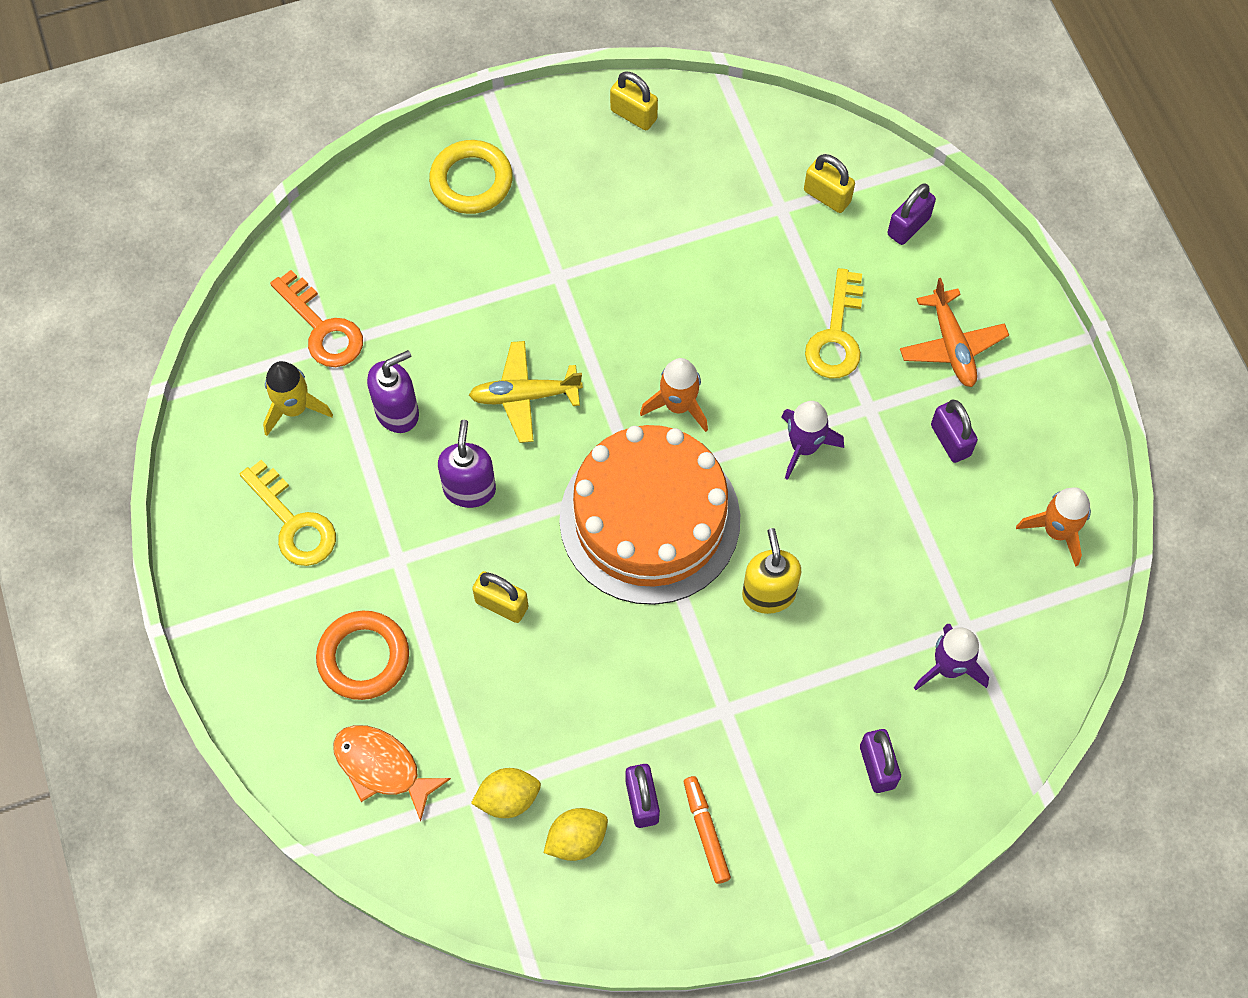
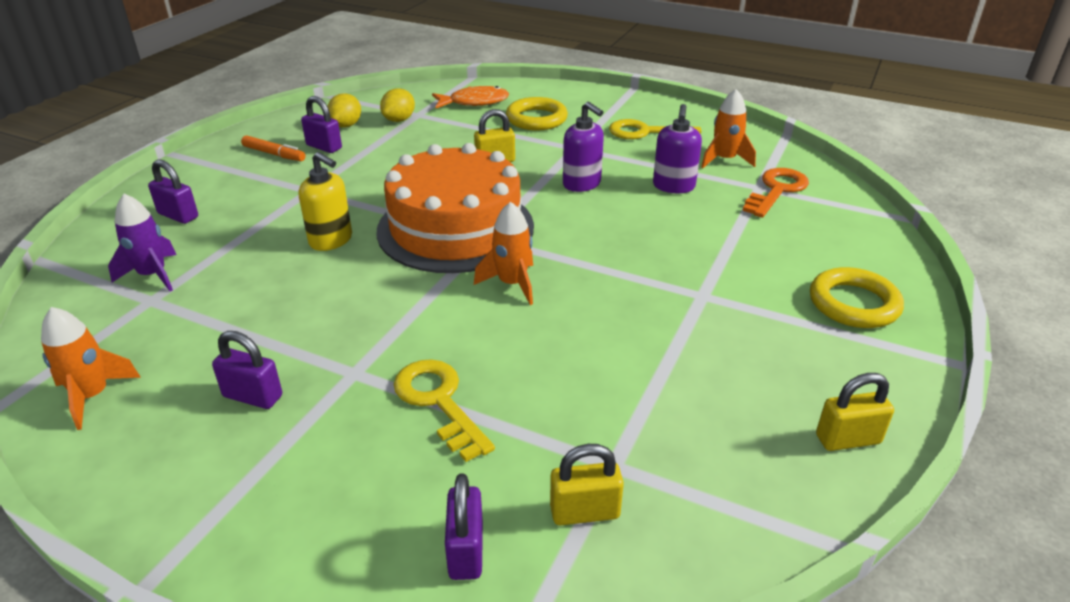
camera: 135 degrees right, 30 degrees down
yellow rocket [263,361,333,436] -> orange rocket [701,89,756,168]
orange key [270,270,363,367] -> orange key turned 120 degrees clockwise [743,168,809,218]
orange ring [316,611,409,700] -> yellow ring [506,97,568,131]
yellow plane [469,341,583,443] -> none
purple rocket [781,401,844,480] -> none
orange plane [900,278,1009,387] -> none

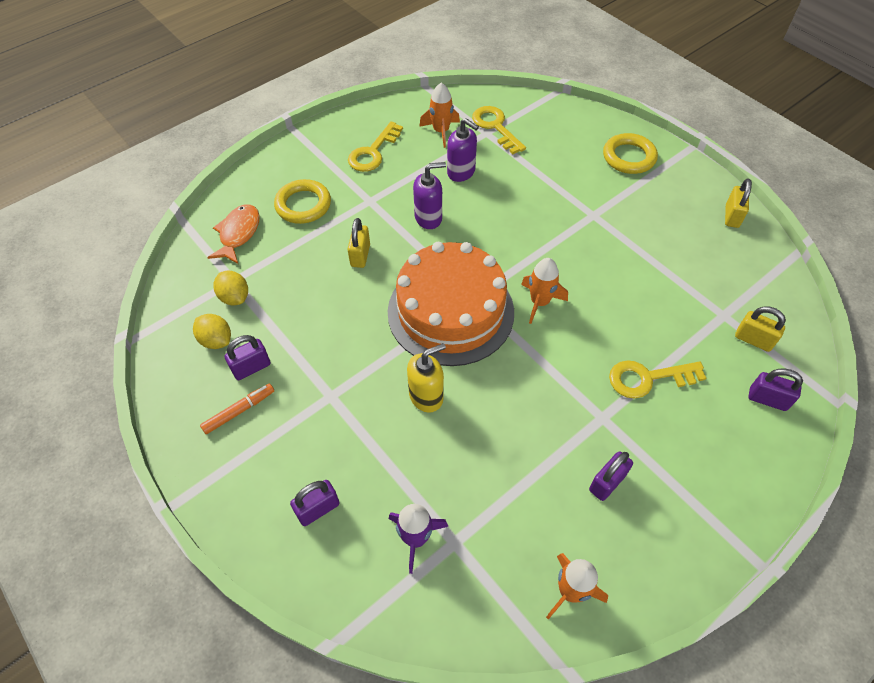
camera: 65 degrees left, 20 degrees up
yellow padlock [550,444,624,526] -> yellow padlock turned 75 degrees counterclockwise [735,306,786,352]
orange key [743,168,809,218] -> yellow key [472,106,526,154]

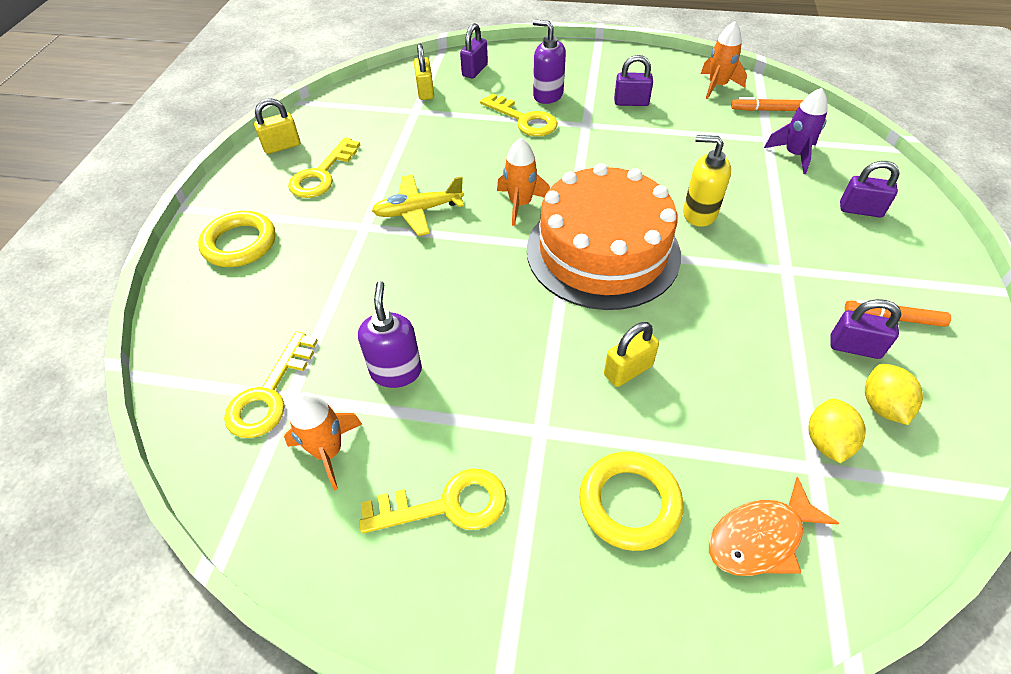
camera: 130 degrees left, 5 degrees down
purple soap dispenser [413,162,446,229] -> purple soap dispenser moved to [533,19,566,104]
purple padlock [748,369,803,411] -> purple padlock turned 45 degrees clockwise [460,23,488,79]
none -> yellow key [288,137,360,198]
none -> yellow plane [372,175,464,236]
none -> orange marker [731,97,803,111]

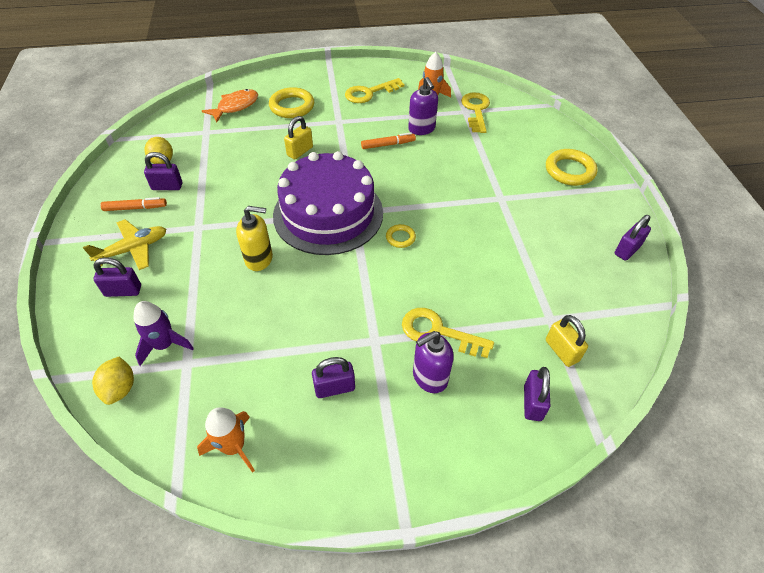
camera: 160 degrees right, 0 degrees up
yellow padlock [254,98,300,154] -> purple padlock [615,215,651,261]
yellow key [288,137,360,198] -> none
yellow plane [372,175,464,236] -> yellow plane moved to [83,219,166,270]
orange rocket [497,137,550,226] -> yellow ring [386,224,416,248]
orange cake [527,163,681,310] -> purple cake [273,151,383,255]
purple soap dispenser [533,19,566,104] -> purple soap dispenser turned 135 degrees clockwise [413,331,454,393]
orange marker [731,97,803,111] -> orange marker moved to [361,132,416,149]
yellow lemon [808,398,866,463] -> yellow lemon moved to [92,357,134,405]

